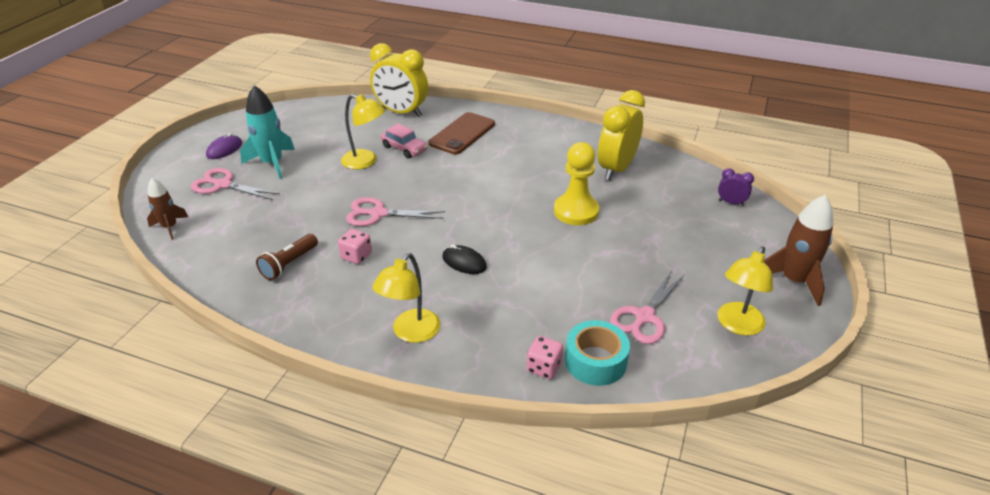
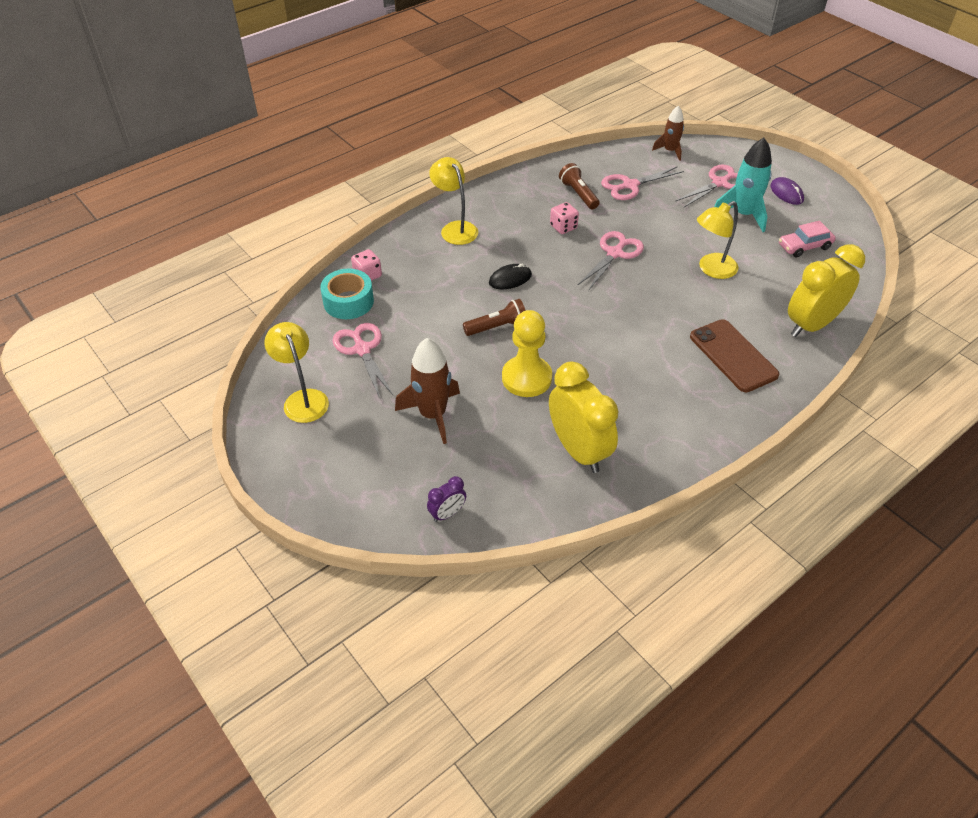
camera: 120 degrees right, 10 degrees up
pink car [381,123,427,159] -> pink car moved to [779,220,836,257]
brown rocket [764,195,833,306] -> brown rocket moved to [395,338,460,444]
none -> brown flashlight [463,299,526,336]
none -> pink scissors [601,166,684,200]

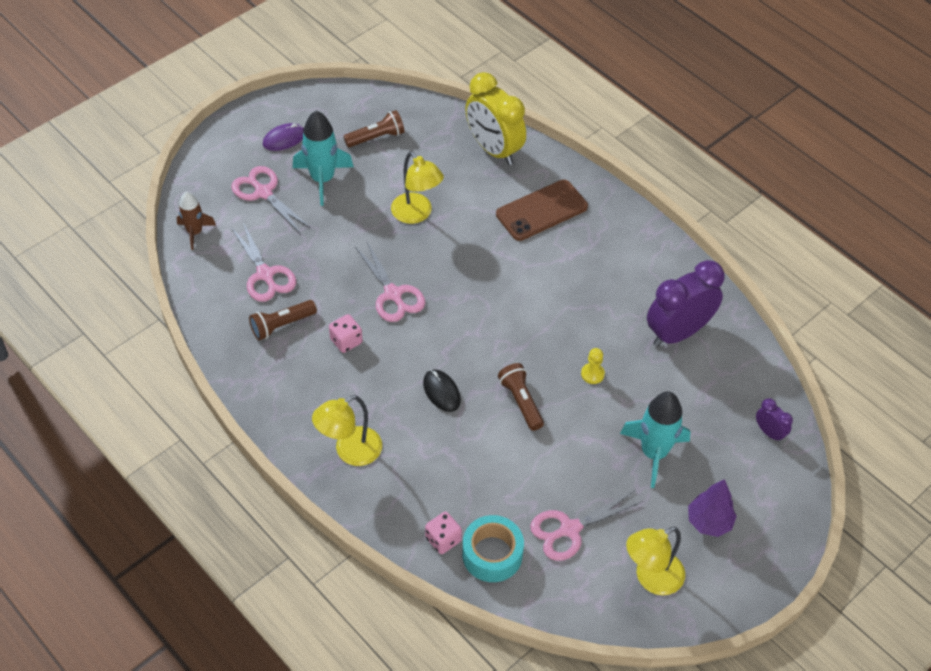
camera: 95 degrees left, 5 degrees up
brown rocket [395,338,460,444] -> turquoise rocket [620,392,690,488]
yellow pawn [502,310,552,397] -> yellow pawn [581,348,605,384], size x0.46
yellow clock [549,362,618,473] -> purple clock [647,260,724,347]
pink scissors [577,231,644,291] -> pink scissors turned 150 degrees counterclockwise [355,242,425,322]
pink car [779,220,836,257] -> brown flashlight [343,110,405,147]
none -> purple tree [688,479,737,537]

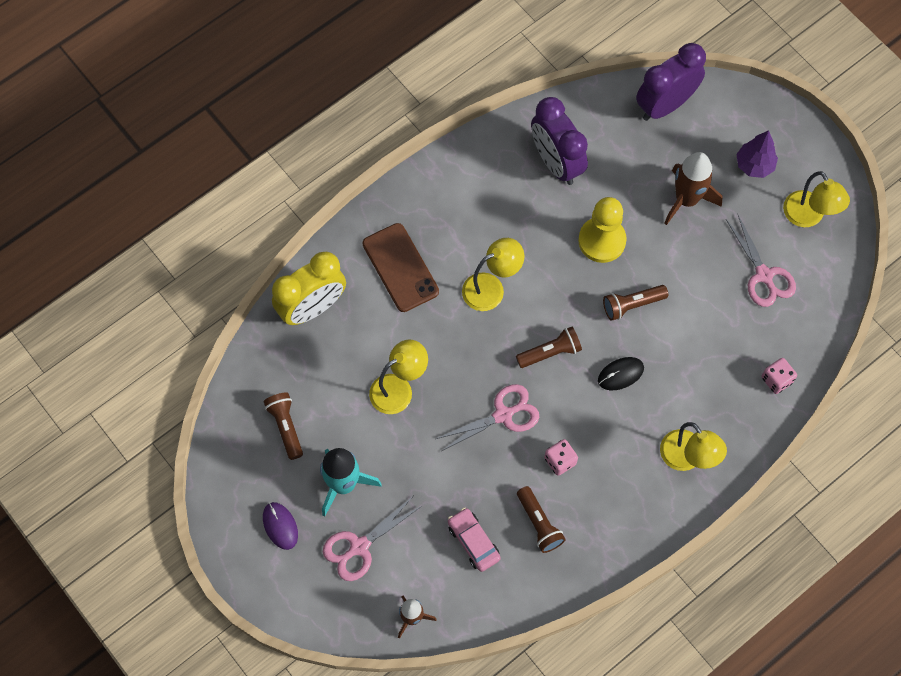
camera: 85 degrees left, 15 degrees up
pink scissors [232,223,296,302] -> pink car [448,507,501,572]
turquoise tape [462,515,524,582] -> none
yellow pawn [581,348,605,384] -> yellow pawn [578,197,627,263], size x2.18
turquoise rocket [620,392,690,488] -> brown rocket [664,152,723,225]
purple clock [756,398,793,442] -> purple clock [636,43,706,121], size x2.19
none -> yellow lamp [462,238,524,311]
none -> brown flashlight [516,327,582,368]

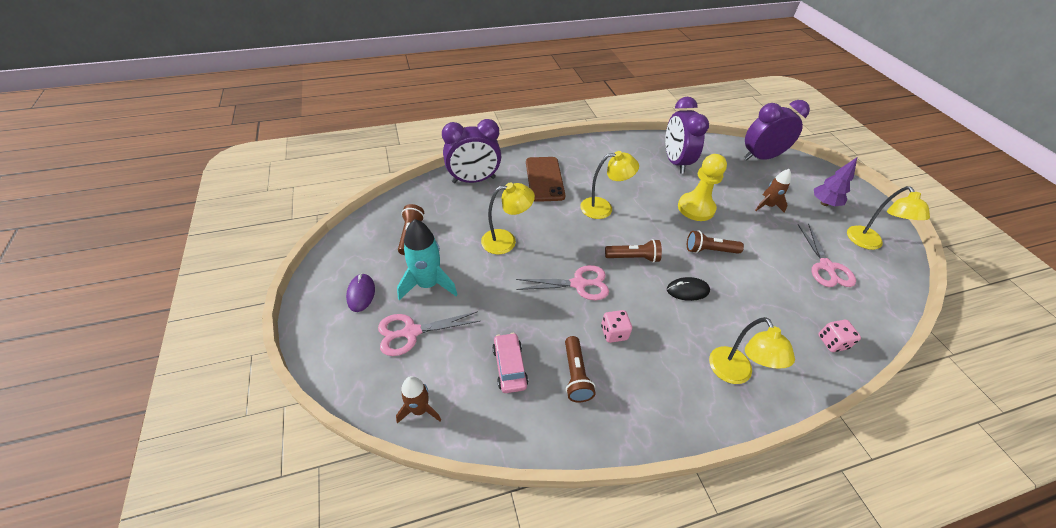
camera: 20 degrees right, 20 degrees down
yellow clock [272,252,346,325] -> purple clock [442,119,501,183]
brown rocket [664,152,723,225] -> brown rocket [755,169,791,213], size x0.62

